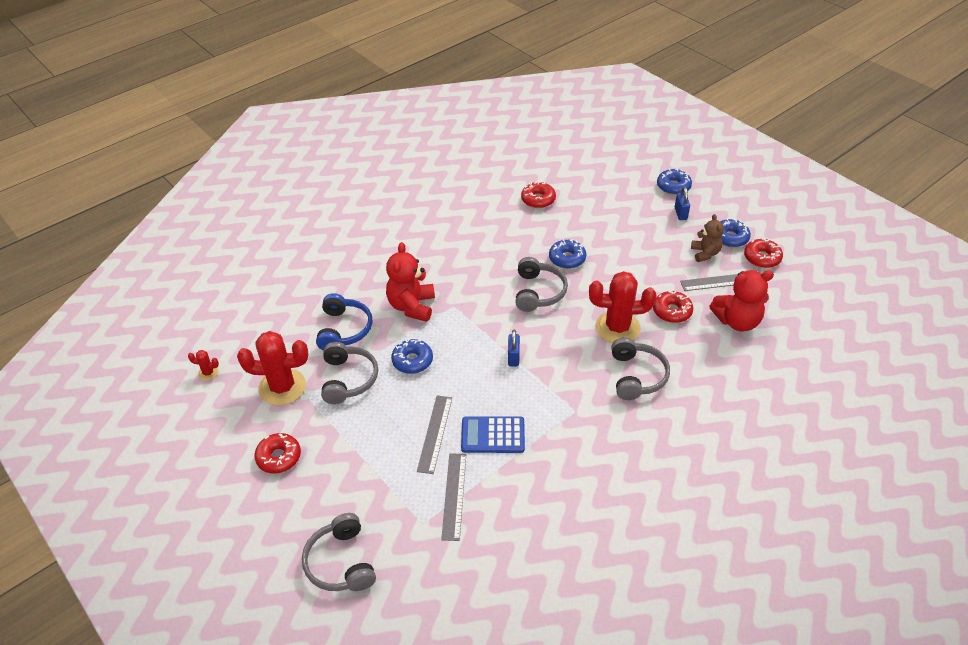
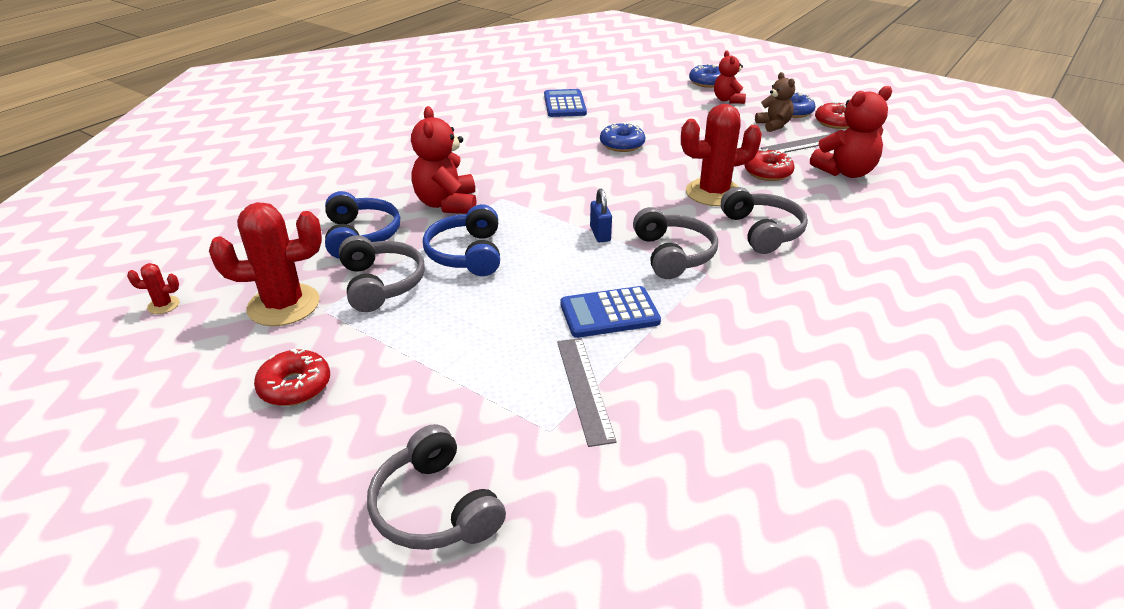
camera: 15 degrees left, 10 degrees down
blue donut [391,339,433,374] -> blue headphones [423,204,500,276]
grey ruler [417,396,452,474] -> none
grey headphones [515,257,568,312] -> grey headphones moved to [633,207,718,279]
red donut [521,181,556,208] -> blue calculator [544,89,587,117]
blue padlock [675,187,690,220] -> red teddy bear [714,51,746,104]

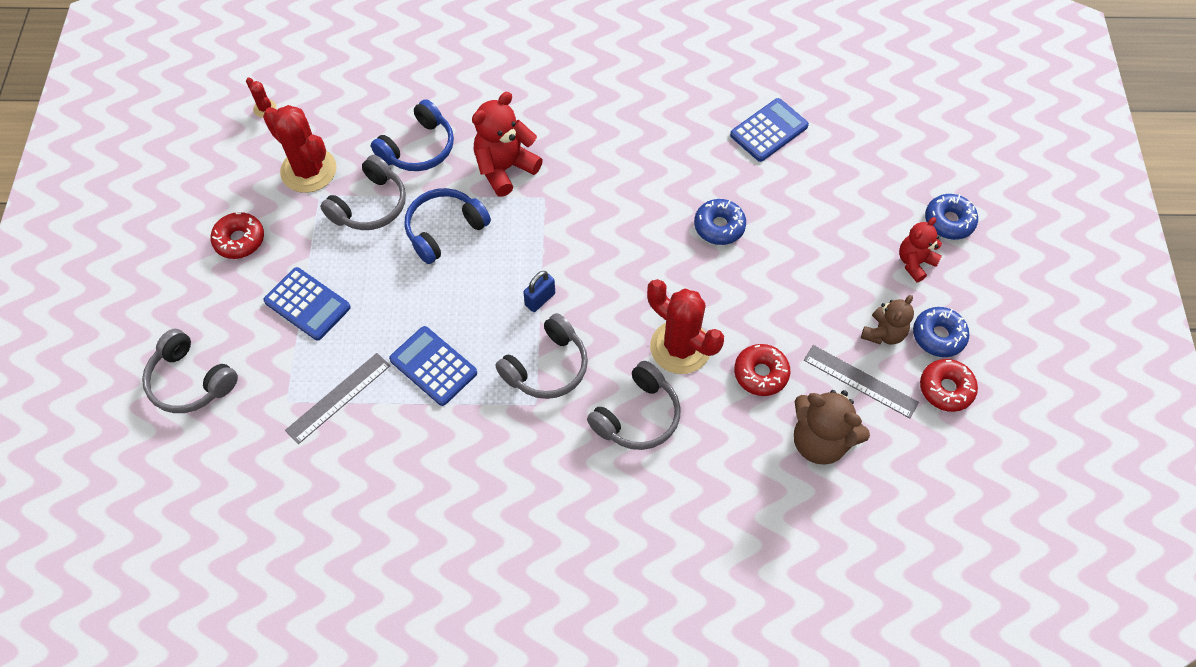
camera: 55 degrees right, 25 degrees up
grey headphones [367,424,506,550] -> grey headphones turned 75 degrees counterclockwise [142,329,238,413]
red teddy bear [810,86,892,178] -> brown teddy bear [794,390,870,465]
none -> blue calculator [263,267,351,341]

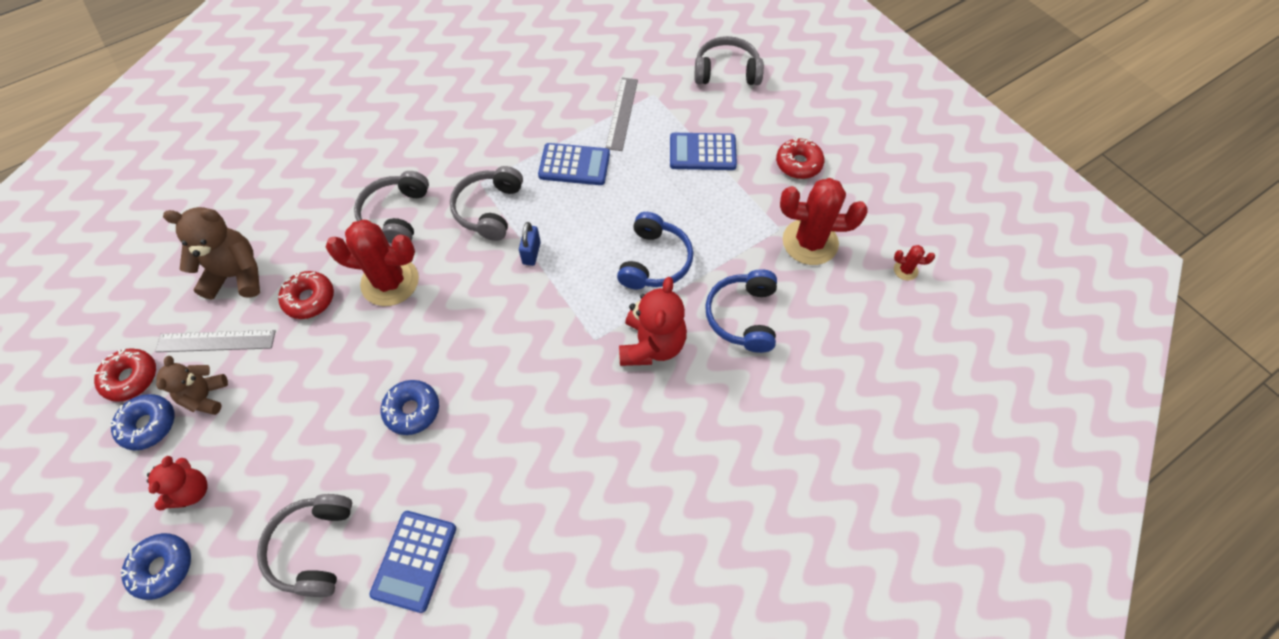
camera: 145 degrees right, 0 degrees up
grey headphones [320,155,406,230] -> grey headphones moved to [257,494,352,597]

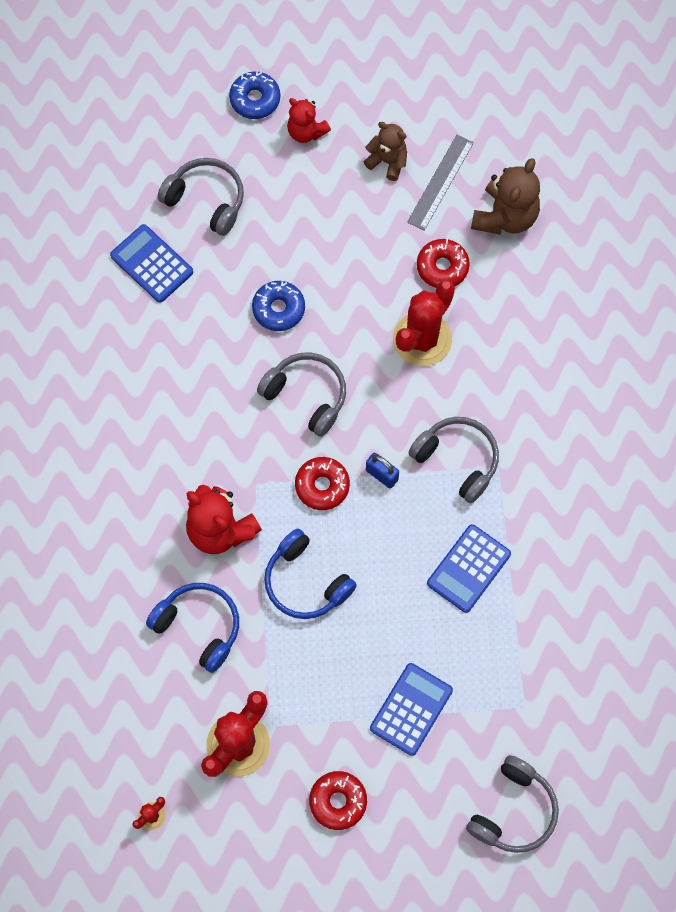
camera: 120 degrees right, 10 degrees up
red donut [94,348,156,402] -> red donut moved to [295,457,350,510]
blue donut [110,394,175,450] -> none
grey headphones [354,171,429,244] -> grey headphones moved to [257,353,346,437]
grey ruler [606,78,638,151] -> none

